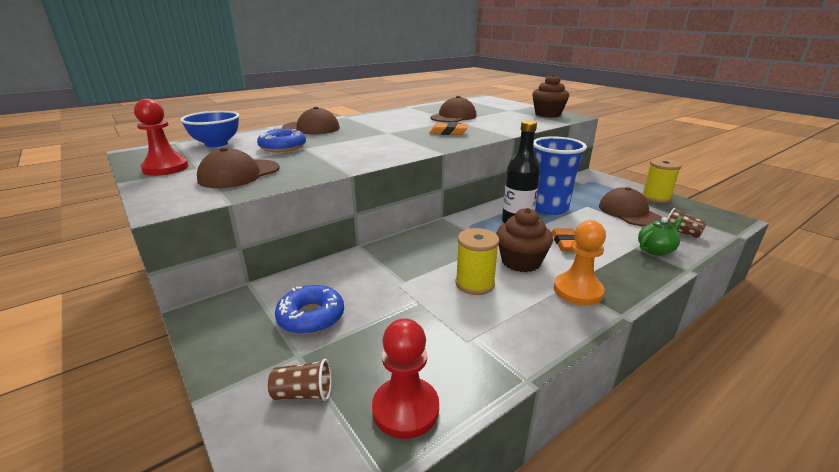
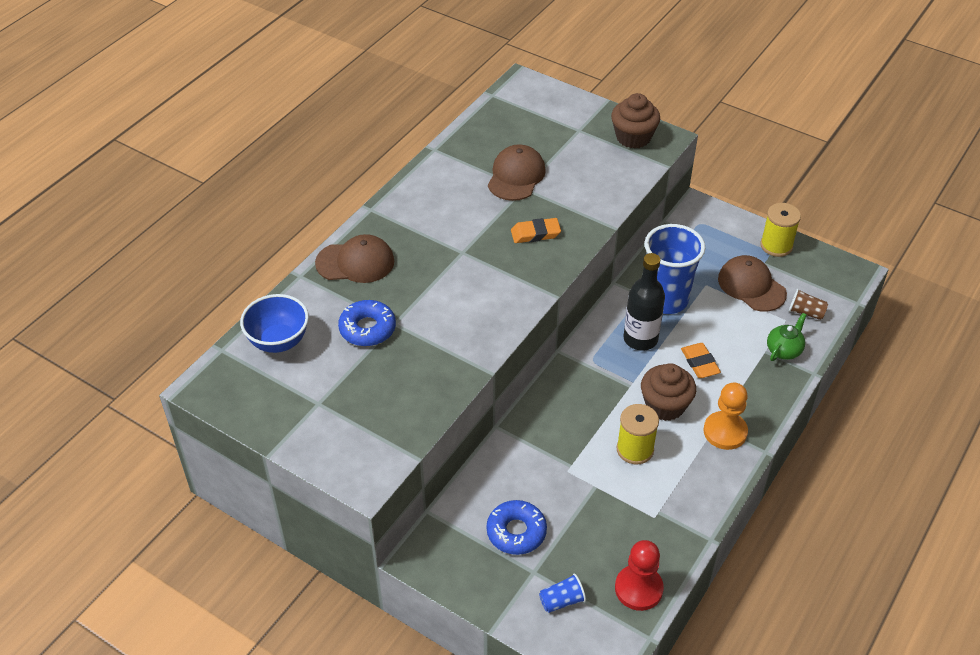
camera: 20 degrees left, 20 degrees up
red pawn [134,99,189,176] -> none
brown cap [197,147,280,188] -> none
brown cup [268,359,331,401] -> blue cup [539,573,586,613]

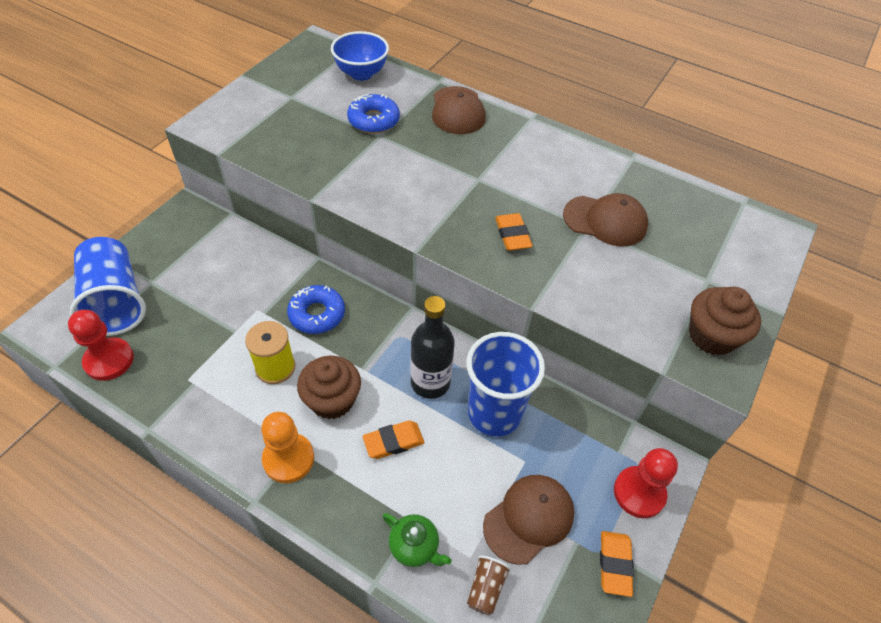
camera: 85 degrees right, 5 degrees up
blue donut [486,500,547,555] -> blue donut moved to [287,285,345,334]
blue cup [539,573,586,613] -> blue cup [69,237,146,336], size x2.38
yellow spool [760,203,801,257] -> orange eraser [600,531,634,597]
none -> red pawn [614,448,678,518]

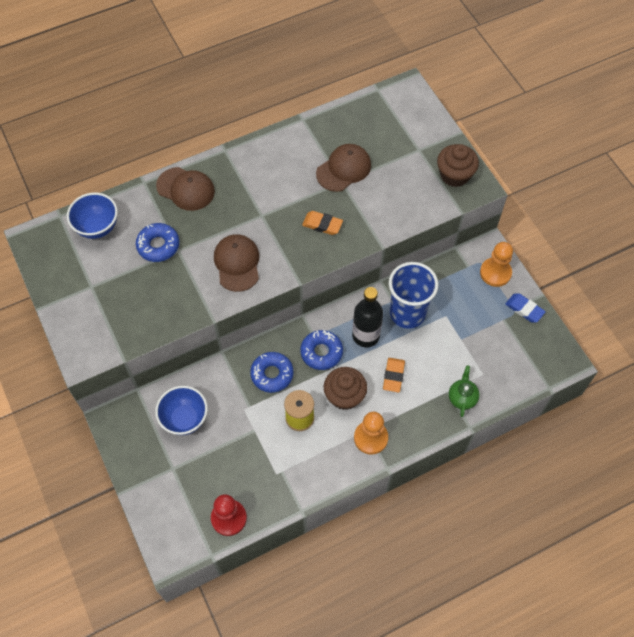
camera: 55 degrees left, 10 degrees up
blue cup [69,237,146,336] -> none
green teapot [382,513,452,567] -> green teapot turned 60 degrees counterclockwise [449,365,480,417]
brown cup [467,555,511,615] -> none
brown cap [483,475,574,565] -> brown cap moved to [214,234,259,292]
orange eraser [600,531,634,597] -> blue eraser [505,293,546,323]
red pawn [614,448,678,518] -> orange pawn [480,242,513,287]
none -> blue bowl [155,386,208,435]
none -> blue donut [300,330,343,370]

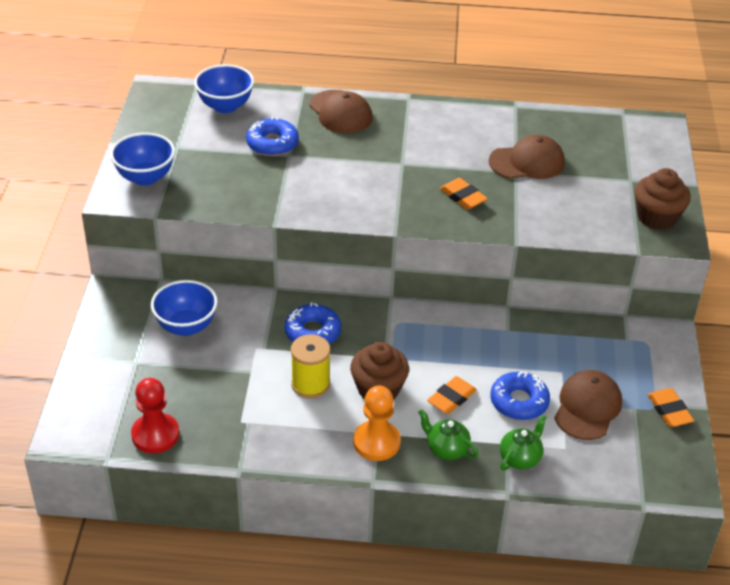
camera: 30 degrees right, 20 degrees down
brown cap [214,234,259,292] -> brown cap moved to [554,370,622,440]
blue donut [300,330,343,370] -> blue donut moved to [490,371,550,420]
black bottle [352,287,383,347] -> none
blue cup [389,262,439,329] -> none
orange pawn [480,242,513,287] -> none
blue eraser [505,293,546,323] -> orange eraser [648,388,694,427]
none -> blue bowl [110,132,175,186]
none -> green teapot [418,409,478,460]

